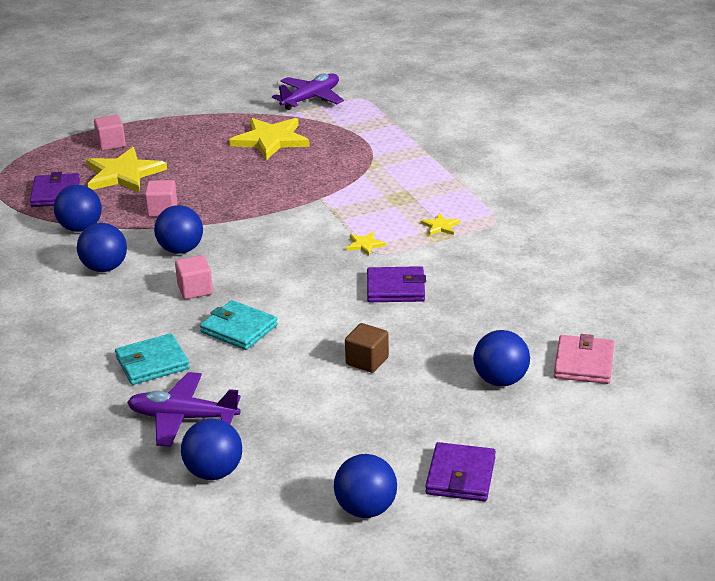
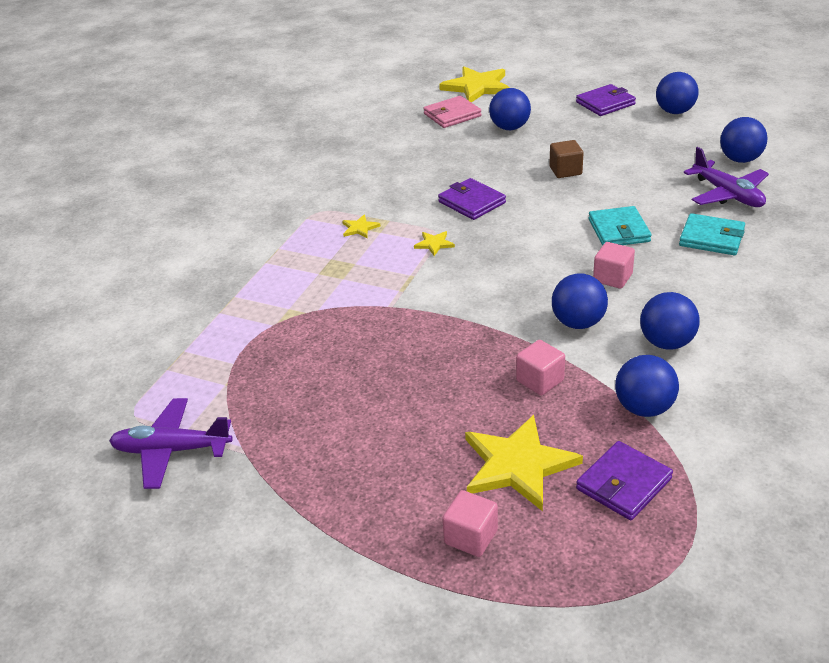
camera: 130 degrees left, 5 degrees up
yellow star [229,118,310,160] -> yellow star moved to [439,66,510,102]

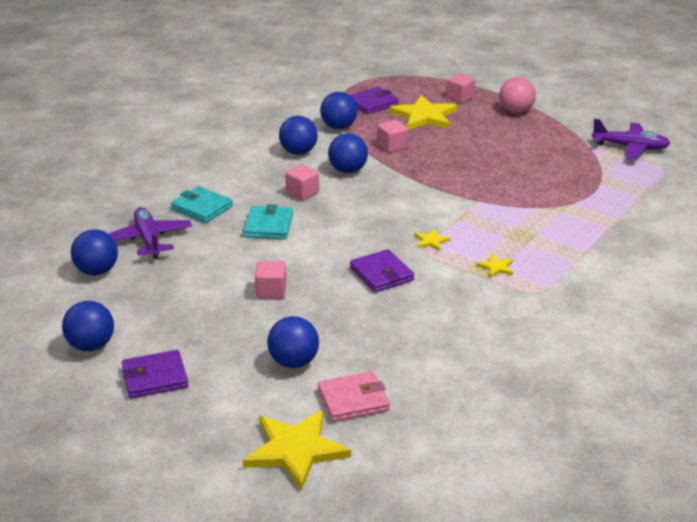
camera: 170 degrees left, 5 degrees down
brown cube [549,140,584,178] -> pink cube [255,261,286,299]
none -> pink ball [499,77,536,113]

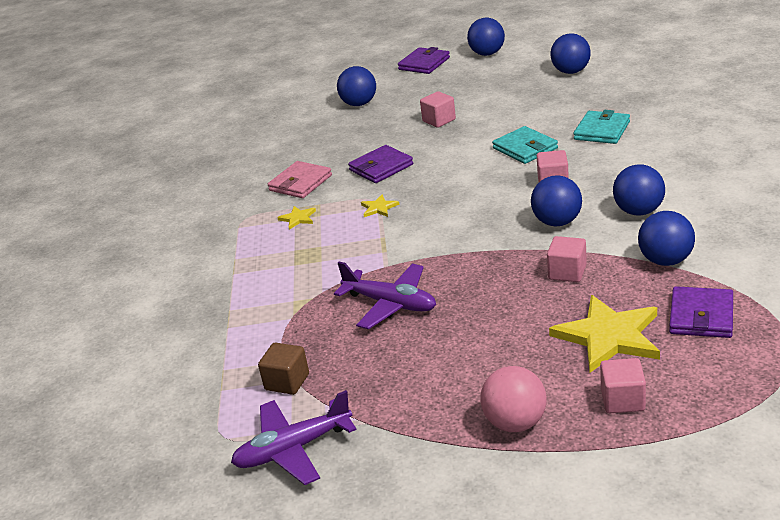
camera: 145 degrees right, 0 degrees up
purple plane [108,207,192,259] -> purple plane moved to [334,262,436,330]
turquoise wallet [171,186,233,223] -> turquoise wallet turned 60 degrees counterclockwise [574,110,630,144]
yellow star [243,410,351,490] -> none
pink wallet [318,371,390,422] -> pink wallet moved to [268,161,332,198]
purple wallet [350,249,414,292] -> purple wallet turned 60 degrees counterclockwise [348,145,413,183]
none -> brown cube [258,343,309,395]

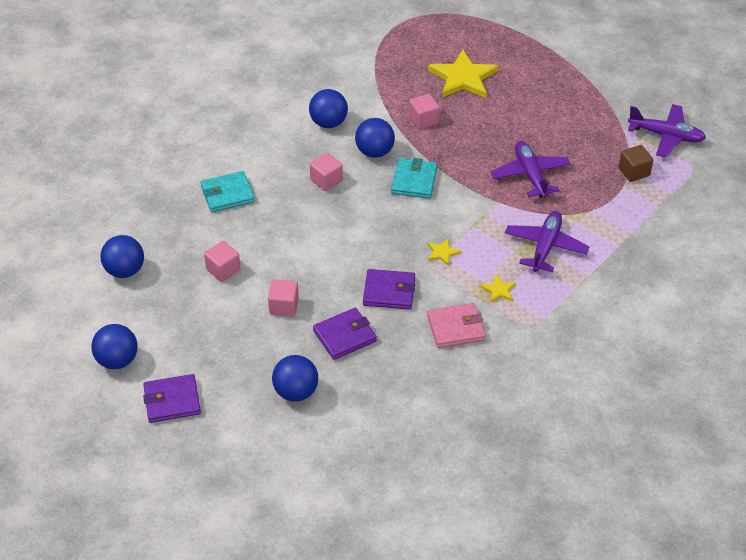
camera: 140 degrees left, 15 degrees up
pink ball [480,366,547,432] -> none
turquoise wallet [492,126,558,164] -> turquoise wallet moved to [391,158,437,199]
pink cube [600,358,646,413] -> pink cube moved to [204,241,241,282]
blue ball [638,211,695,266] -> none
purple wallet [669,286,733,338] -> purple wallet moved to [313,308,377,360]
none -> purple plane [505,211,590,272]

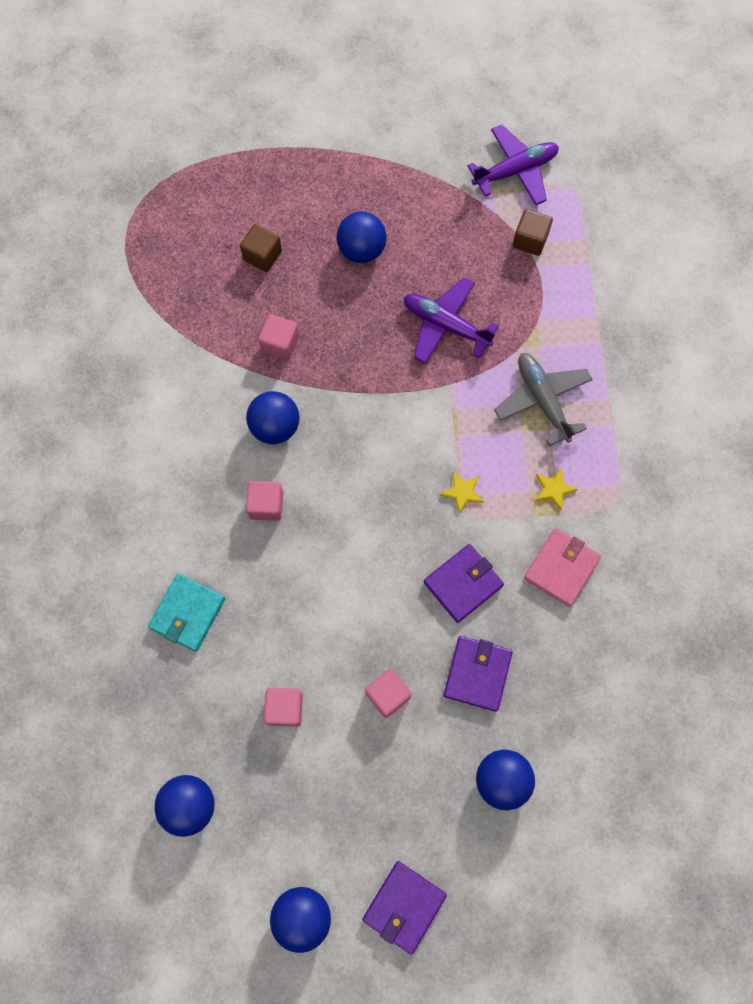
camera: 45 degrees left, 25 degrees up
blue ball [309,89,348,128] -> blue ball moved to [336,212,387,263]
turquoise wallet [391,158,437,199] -> none
yellow star [428,50,499,98] -> brown cube [240,224,282,272]
purple plane [505,211,590,272] -> grey plane [494,353,593,446]

